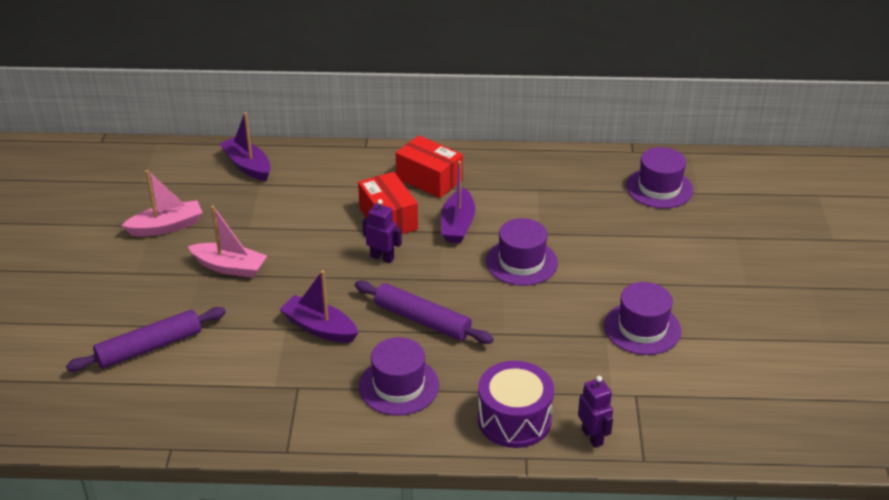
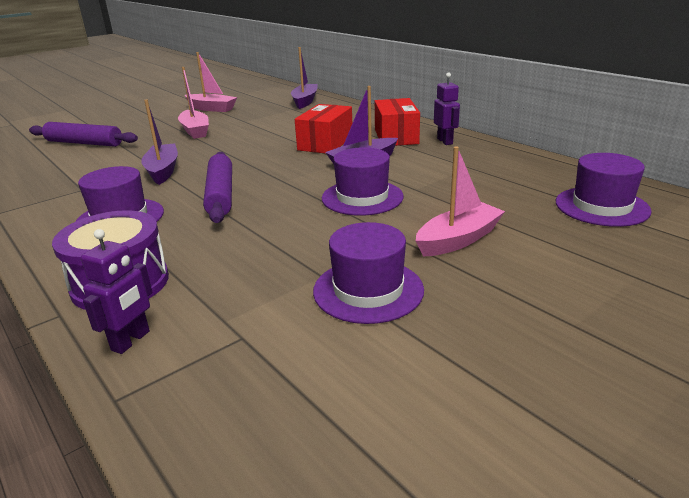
camera: 50 degrees right, 10 degrees down
purple robot [363,199,402,263] -> purple robot moved to [434,73,460,145]
none -> pink boat [416,146,505,256]

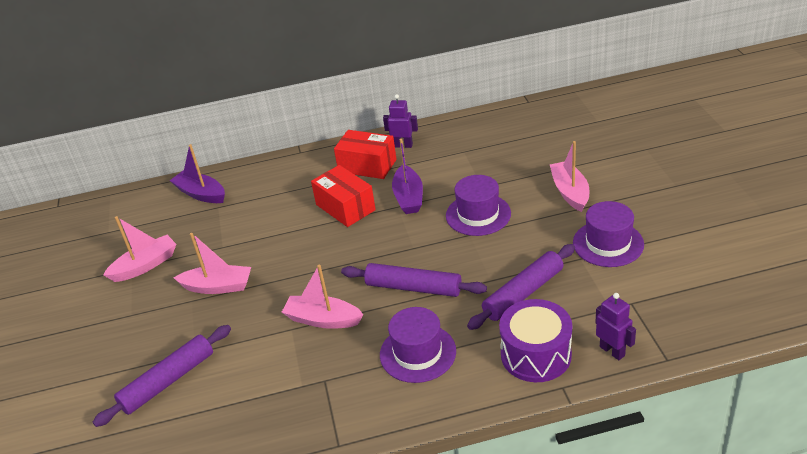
camera: 60 degrees left, 10 degrees up
purple boat [141,99,178,185] -> pink boat [282,265,364,329]
purple hat [556,153,652,227] -> none
none -> purple rolling pin [467,244,575,330]

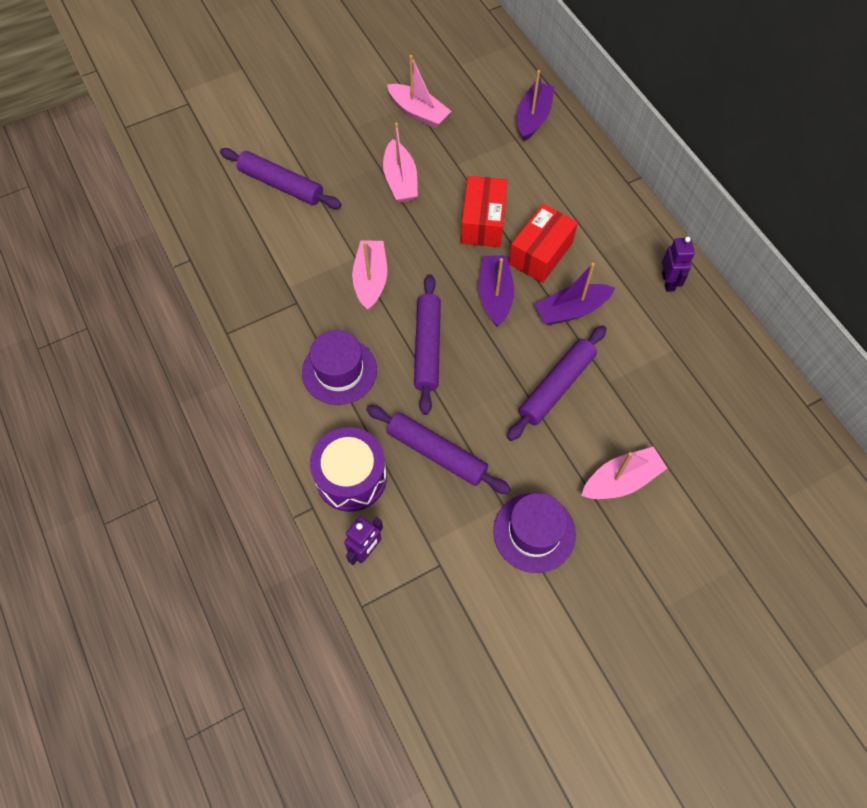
camera: 70 degrees right, 25 degrees up
red box [334,130,396,179] -> red box moved to [461,176,508,247]
purple hat [446,175,511,236] -> purple rolling pin [507,325,607,441]
none -> purple boat [479,256,514,327]

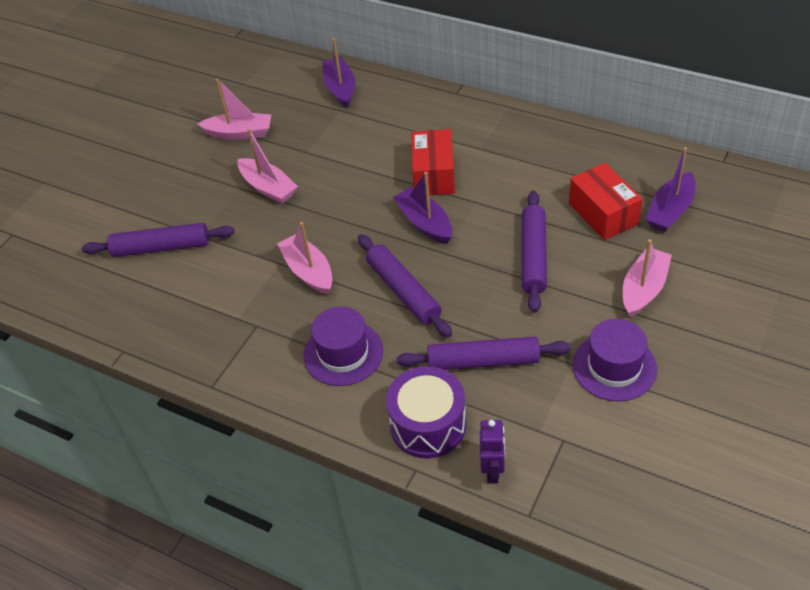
camera: 30 degrees left, 15 degrees down
red box [461,176,508,247] -> red box moved to [569,163,643,240]
purple boat [535,263,615,325] -> purple boat moved to [646,147,695,232]
purple robot [662,237,695,292] -> none

